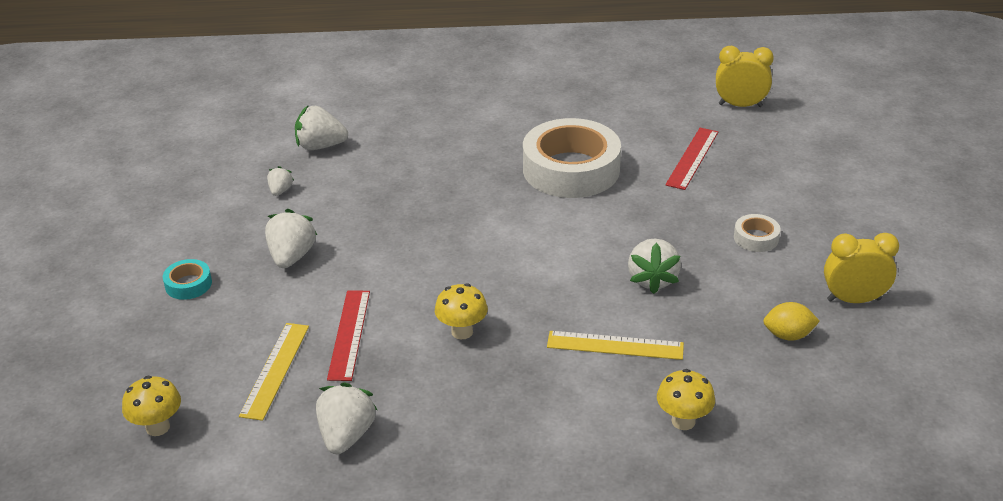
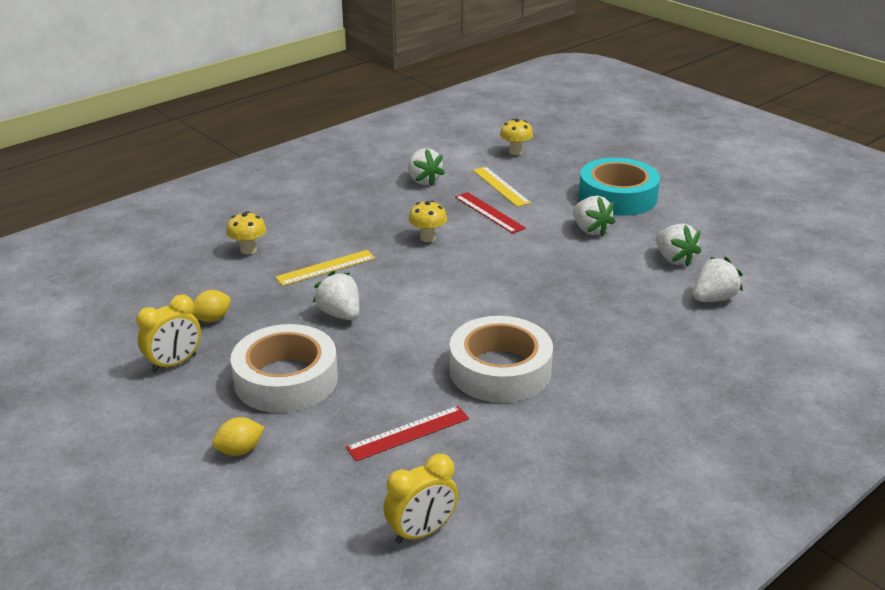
camera: 140 degrees right, 5 degrees down
turquoise tape [163,259,212,300] -> turquoise tape [579,158,660,216], size x2.36
white strawberry [267,166,294,196] -> white strawberry [655,224,701,266], size x1.83
red ruler [665,128,718,190] -> red ruler turned 75 degrees clockwise [346,406,469,461]
white tape [734,214,780,252] -> white tape [231,324,338,413], size x2.36
none -> yellow lemon [212,417,264,456]

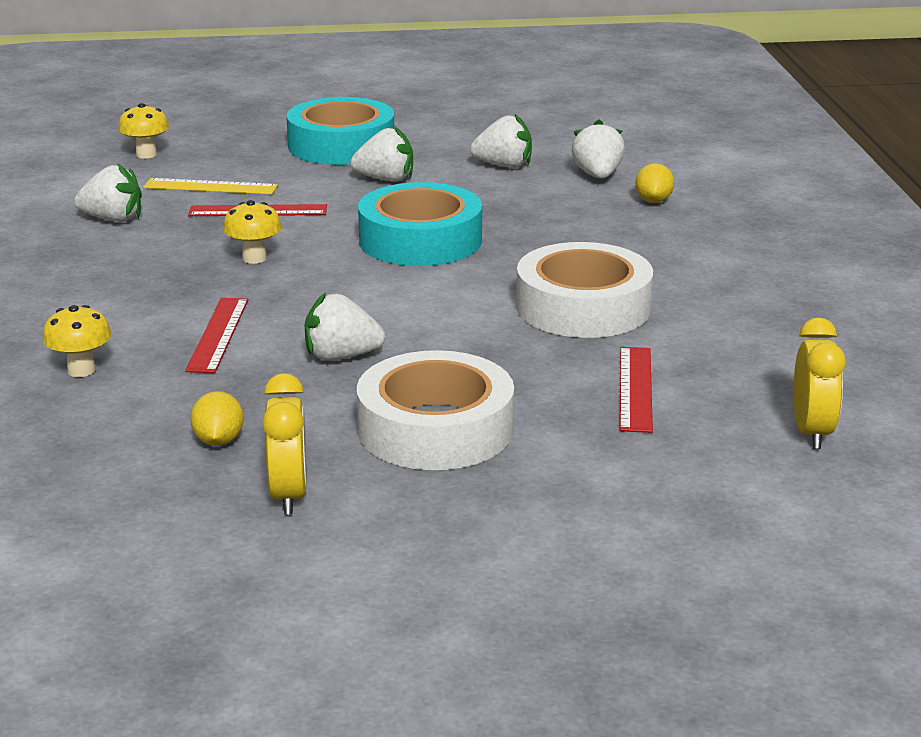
camera: 55 degrees left, 5 degrees down
yellow lemon [212,417,264,456] -> yellow lemon moved to [635,163,674,203]
yellow ruler [275,250,375,286] -> red ruler [185,298,248,373]
none -> turquoise tape [358,182,482,266]

